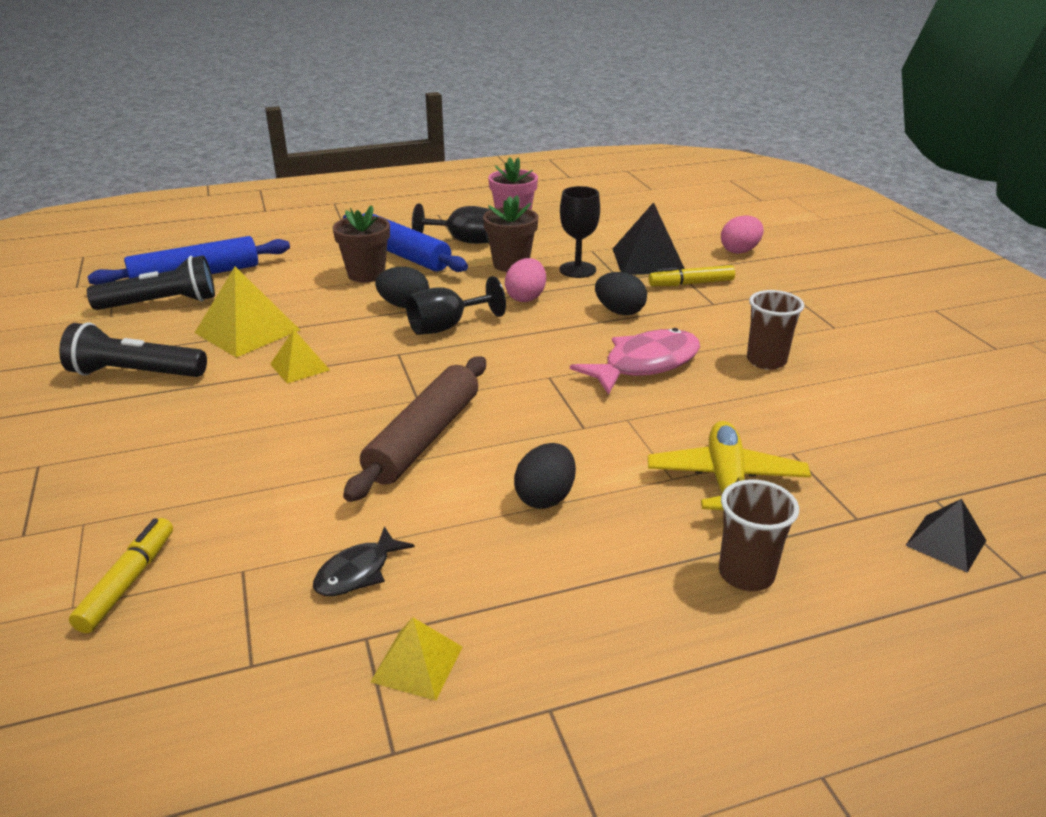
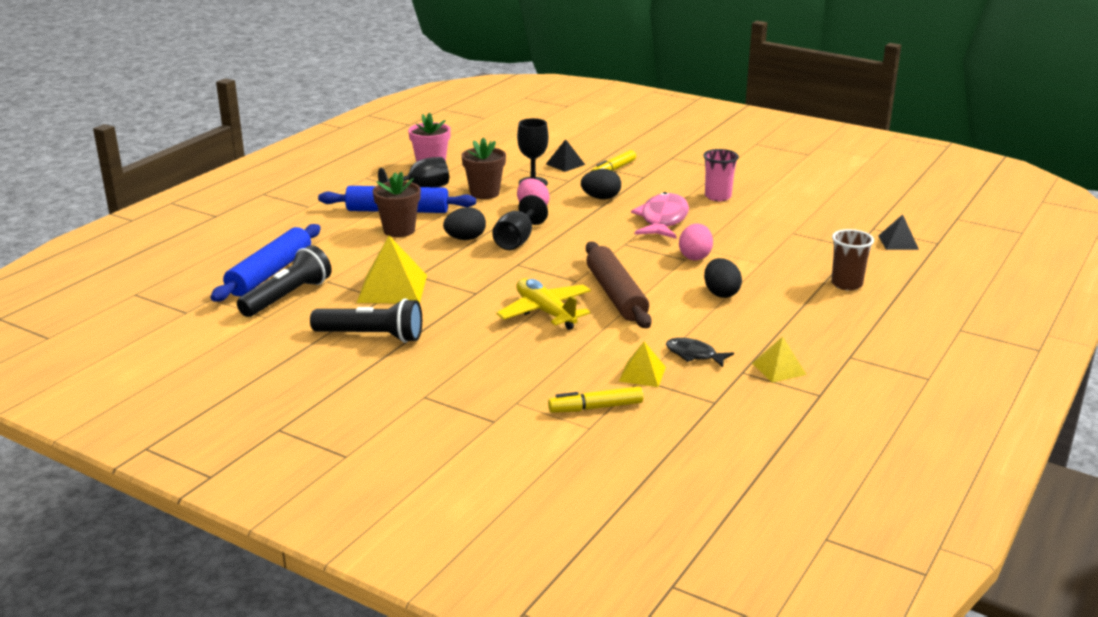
camera: 40 degrees left, 5 degrees down
black flashlight [59,322,207,377] -> black flashlight turned 135 degrees counterclockwise [310,299,422,343]
yellow marker [69,518,173,633] -> yellow marker turned 75 degrees counterclockwise [548,387,643,413]
yellow pyramid [270,330,330,384] -> yellow pyramid moved to [619,342,666,387]
black fish [313,526,415,596] -> black fish turned 120 degrees clockwise [666,338,734,367]
black pyramid [613,202,685,275] -> black pyramid [546,139,585,172], size x0.57
yellow plane [648,421,811,510] -> yellow plane moved to [496,278,591,330]
pink egg [721,215,764,254] -> pink egg moved to [679,224,713,260]
brown cup [747,290,804,370] -> pink cup [703,149,739,201]

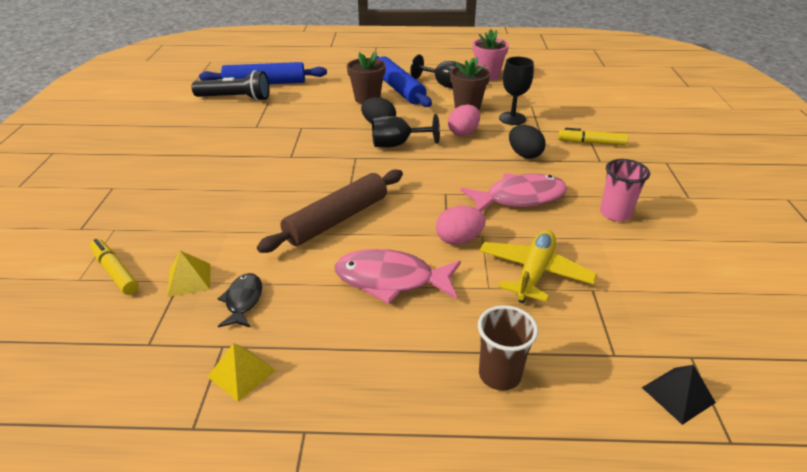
camera: 60 degrees right, 10 degrees up
black flashlight [310,299,422,343] -> none
yellow pyramid [357,236,427,303] -> none
yellow plane [496,278,591,330] -> yellow plane moved to [479,230,597,303]
black pyramid [546,139,585,172] -> none
black egg [704,258,742,298] -> pink fish [335,249,461,304]

